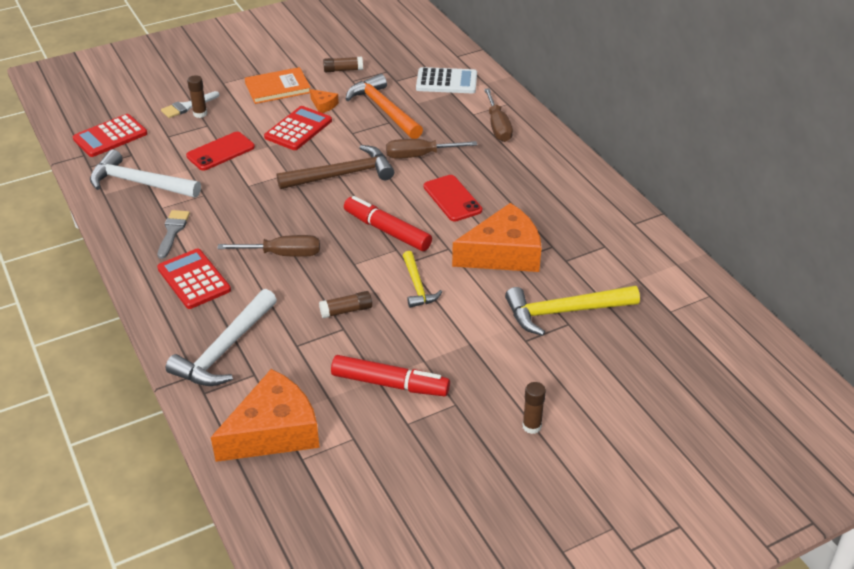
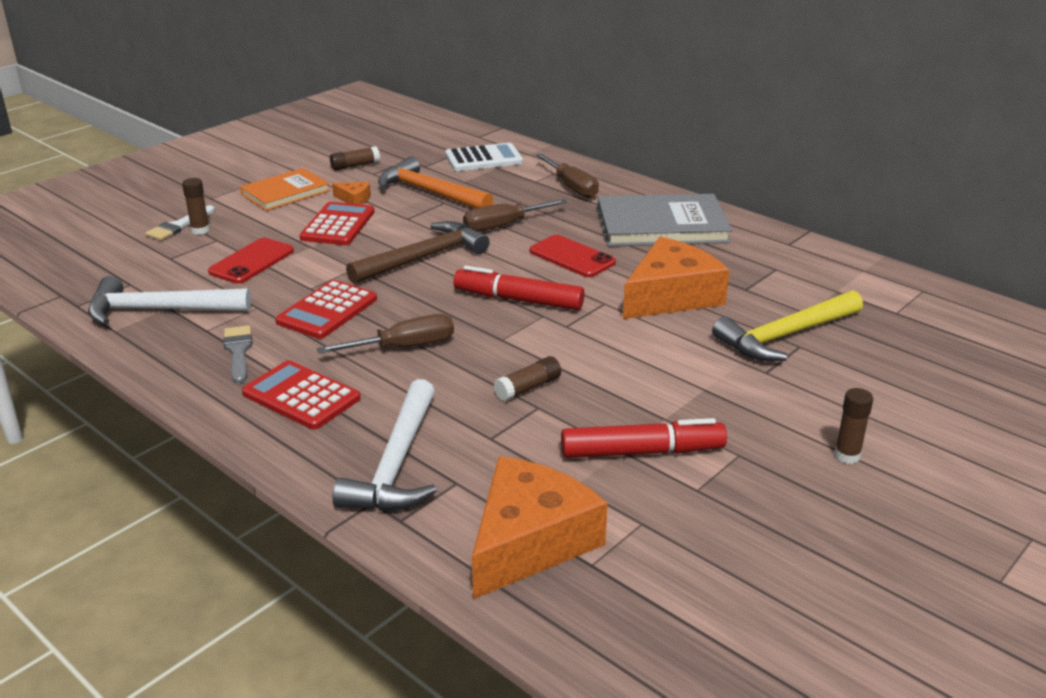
camera: 20 degrees left, 10 degrees down
red calculator [73,114,147,157] -> red calculator moved to [275,280,377,339]
yellow hammer [403,251,442,308] -> none
none -> grey book [597,194,732,246]

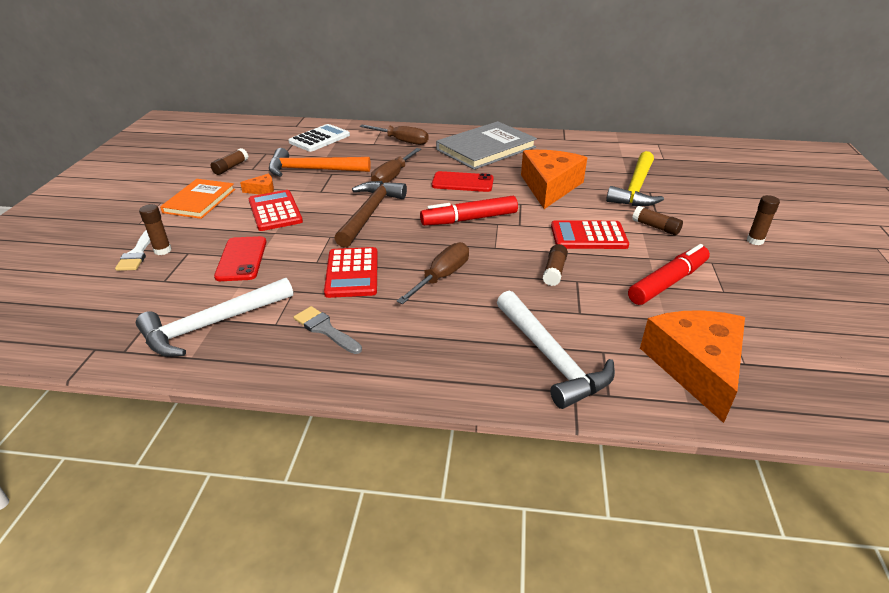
camera: 35 degrees left, 5 degrees up
red calculator [242,360,361,430] -> red calculator moved to [551,220,629,249]
none -> brown glue stick [632,206,683,235]

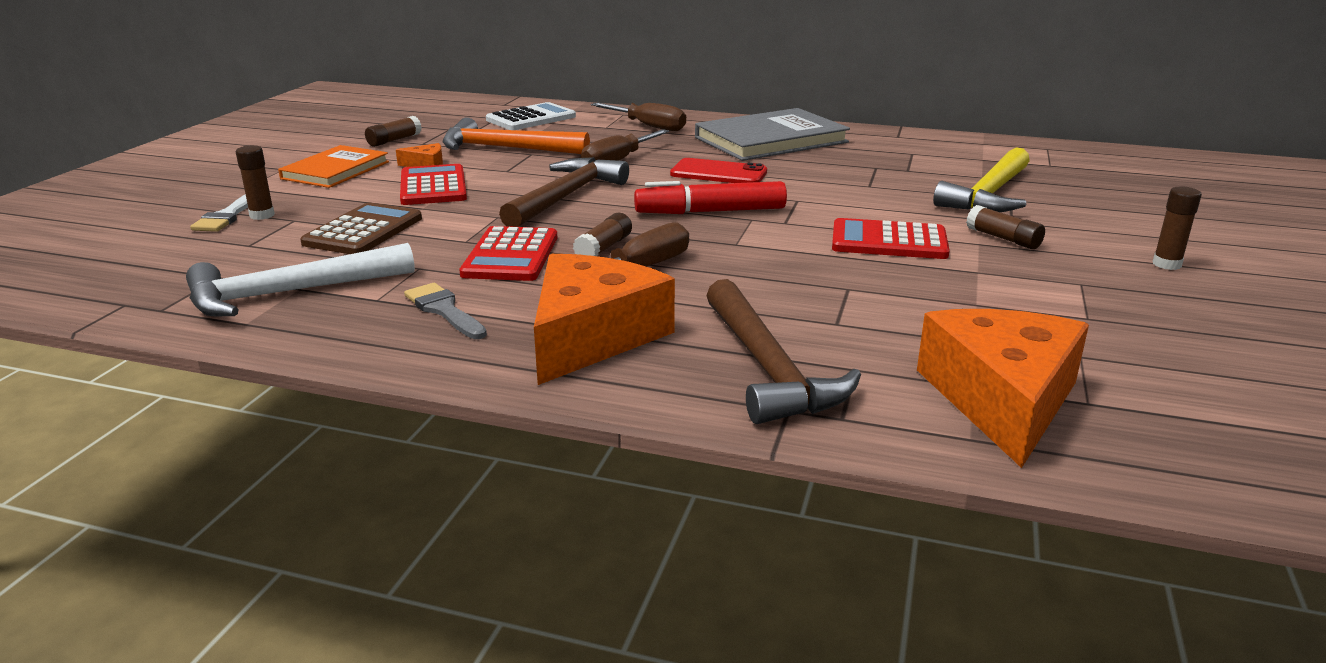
camera: 10 degrees right, 10 degrees down
red phone [214,236,267,281] -> brown calculator [300,203,422,254]
white hammer [497,291,615,409] -> brown hammer [706,279,861,424]
orange cheese [521,150,587,209] -> orange cheese moved to [534,254,675,385]
brown glue stick [543,244,568,286] -> brown glue stick moved to [573,213,632,256]
red marker [628,244,710,305] -> none

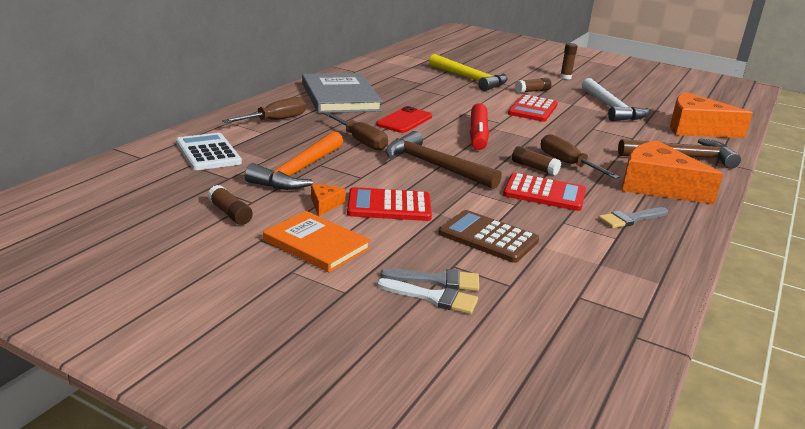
camera: 80 degrees left, 0 degrees up
white hammer [186,243,415,316] -> white hammer moved to [582,78,650,121]
brown glue stick [236,145,275,220] -> grey brush [380,268,479,291]

